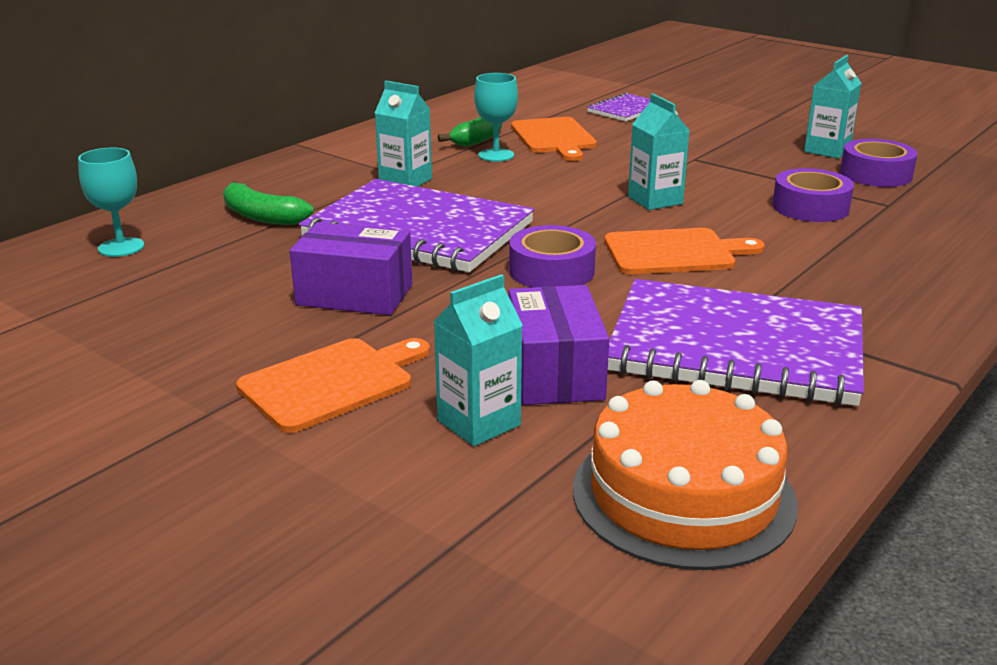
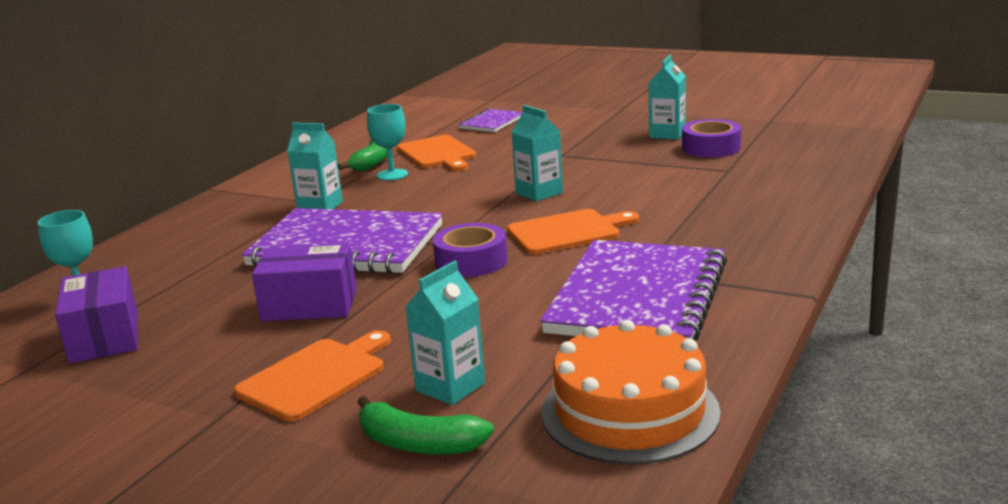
camera: 10 degrees left, 5 degrees down
green banana [223,181,313,225] -> green banana moved to [357,396,494,455]
purple box [509,285,609,405] -> purple box moved to [55,266,138,364]
purple notebook [608,279,864,406] -> purple notebook turned 75 degrees counterclockwise [540,240,727,341]
purple tape [772,168,854,222] -> none

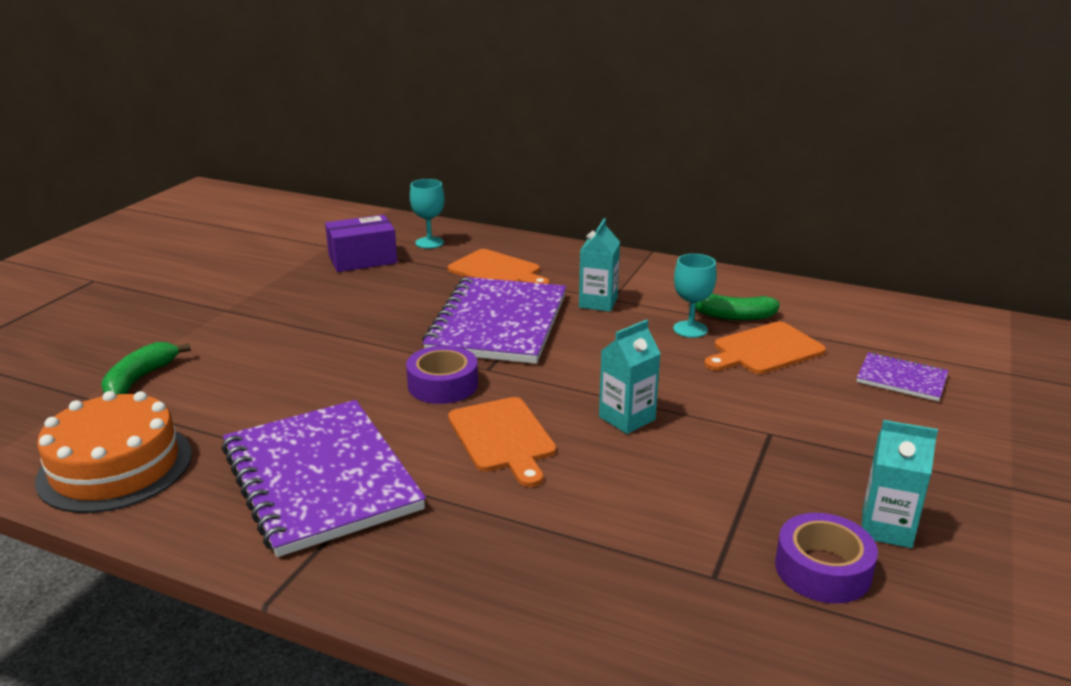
camera: 85 degrees right, 5 degrees up
orange cutting board [234,330,391,422] -> orange cutting board moved to [448,249,550,284]
purple box [252,244,357,322] -> none
turquoise carton [405,261,485,405] -> none
purple notebook [540,240,727,341] -> purple notebook turned 45 degrees clockwise [222,400,426,557]

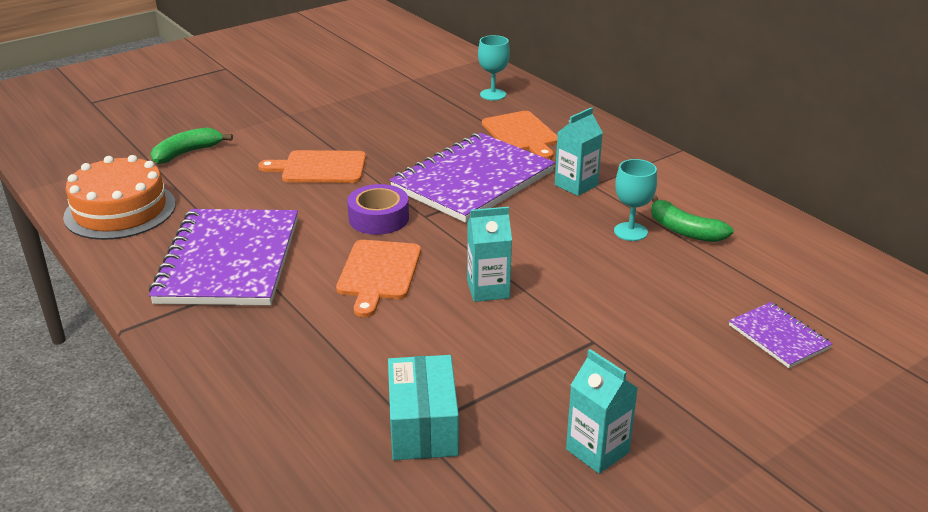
camera: 30 degrees right, 5 degrees up
purple box [325,215,397,272] -> none
orange cutting board [704,322,826,374] -> orange cutting board moved to [258,150,366,183]
purple tape [775,513,878,603] -> none
none -> turquoise box [388,355,459,460]

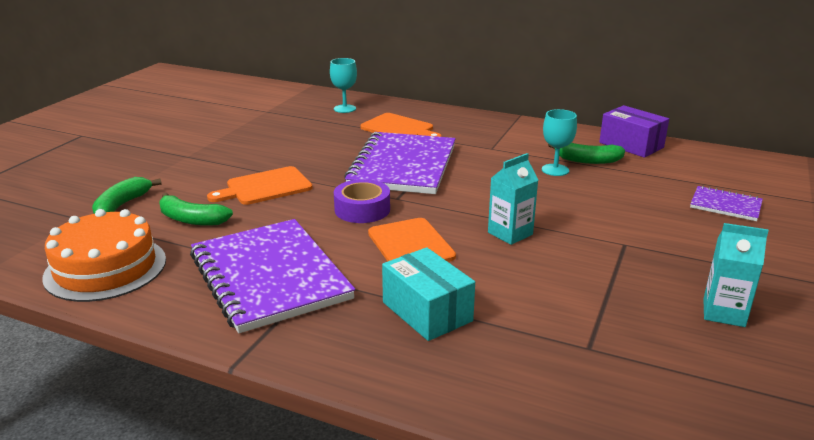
camera: 30 degrees left, 5 degrees down
turquoise box [388,355,459,460] -> turquoise box moved to [382,247,475,341]
turquoise carton [555,107,603,196] -> none
none -> green banana [160,193,233,226]
none -> purple box [599,105,669,158]

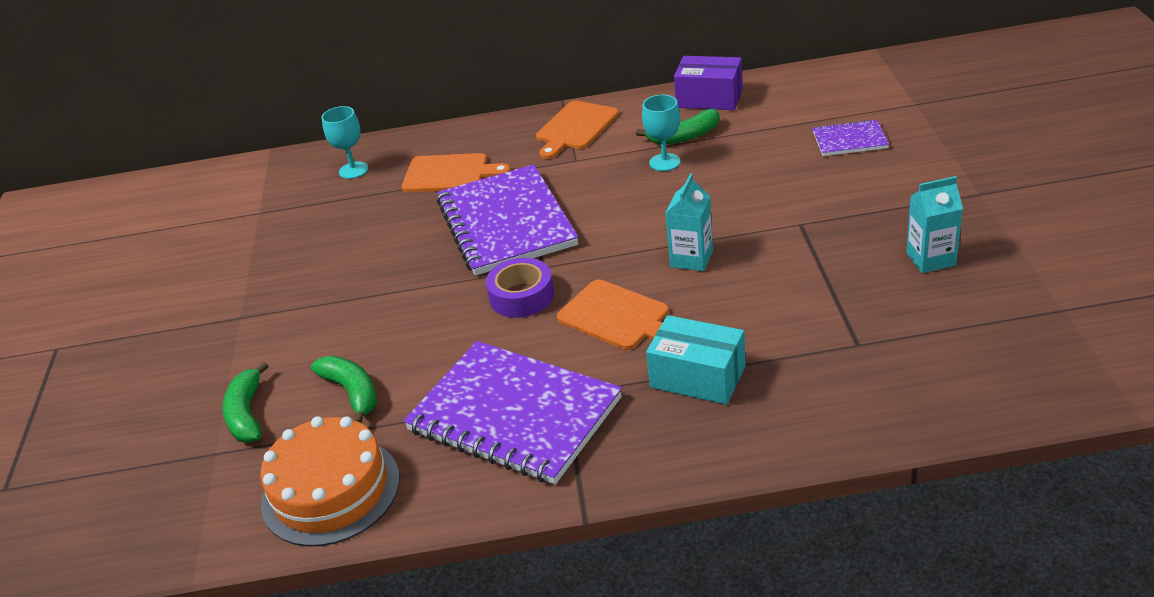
camera: 25 degrees left, 10 degrees up
green banana [160,193,233,226] -> green banana turned 120 degrees counterclockwise [311,356,377,423]
orange cutting board [207,166,312,205] -> orange cutting board moved to [536,100,618,159]

